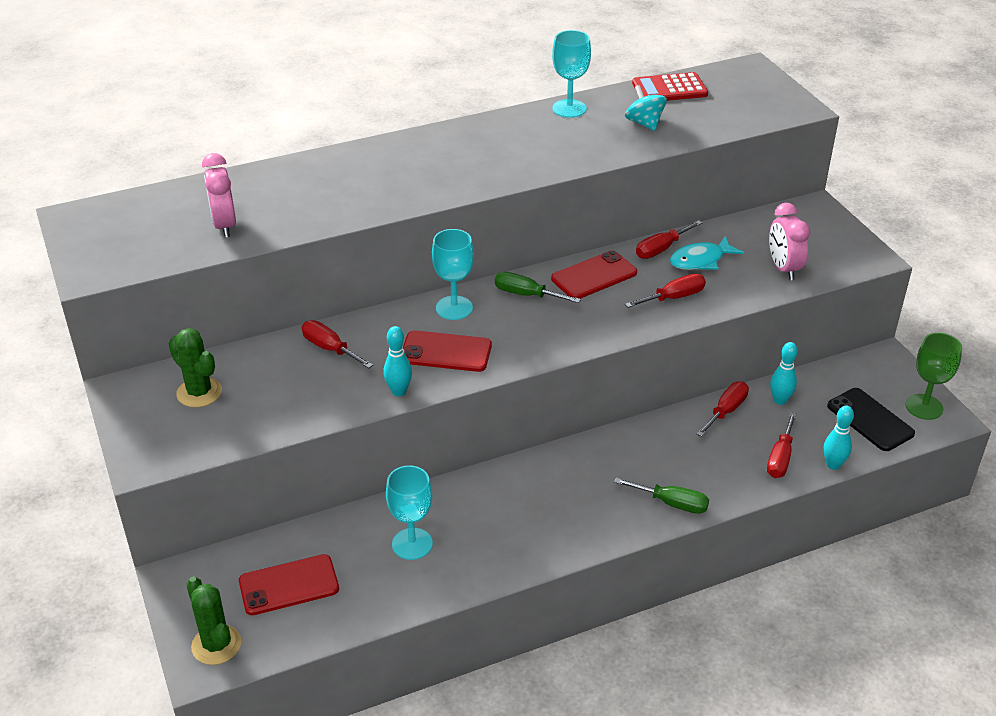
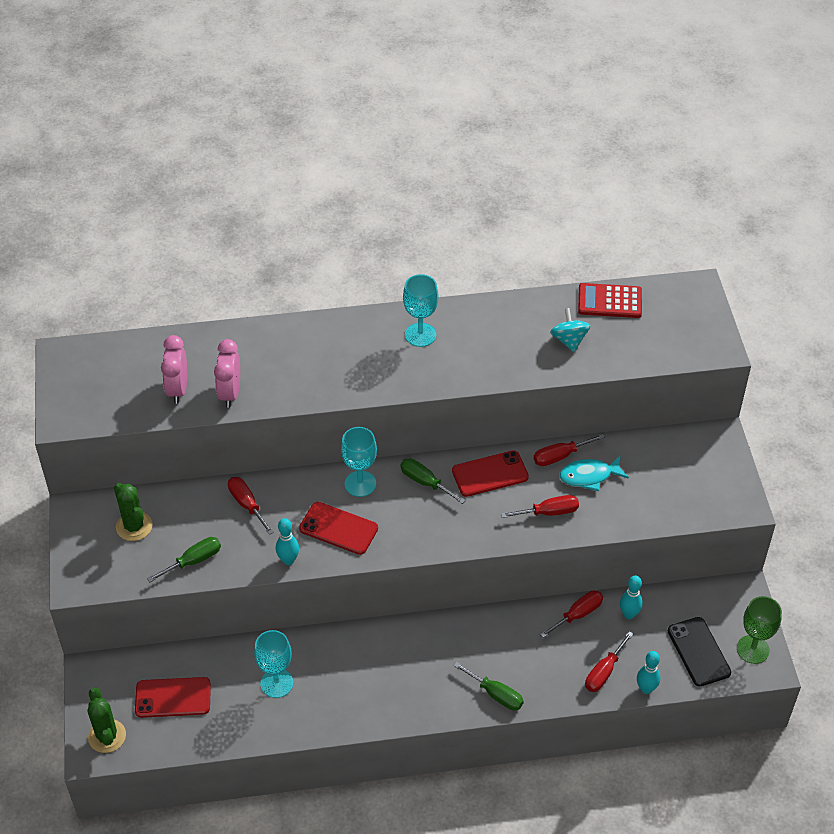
camera: 15 degrees right, 10 degrees up
turquoise goblet [552,30,591,118] -> turquoise goblet moved to [403,274,439,347]
pink clock [769,203,810,280] -> pink clock moved to [214,339,240,408]
none -> green screwdriver [147,537,221,583]

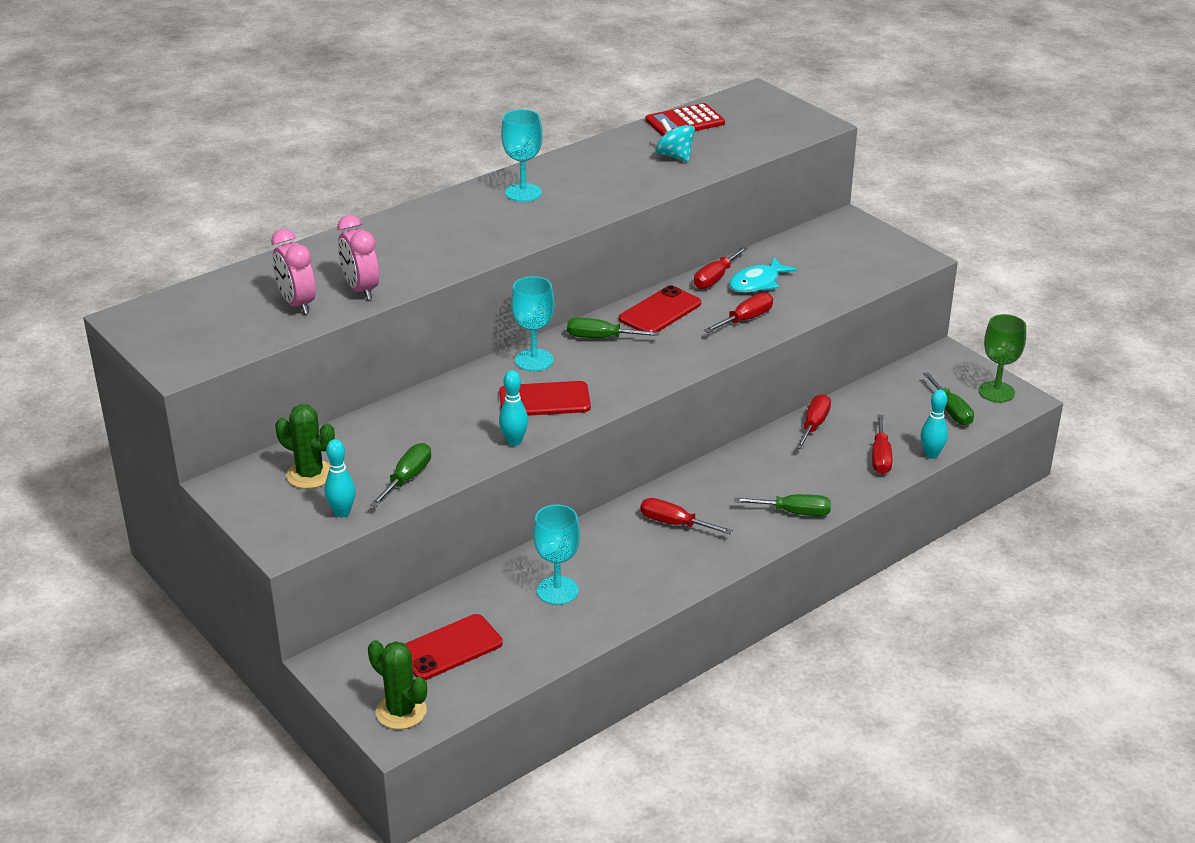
camera: 30 degrees left, 15 degrees down
red screwdriver [228,477,274,535] -> red screwdriver moved to [640,498,733,534]
turquoise bowling pin [620,575,643,619] -> turquoise bowling pin moved to [325,439,356,517]
black phone [668,617,731,686] -> green screwdriver [923,372,974,426]

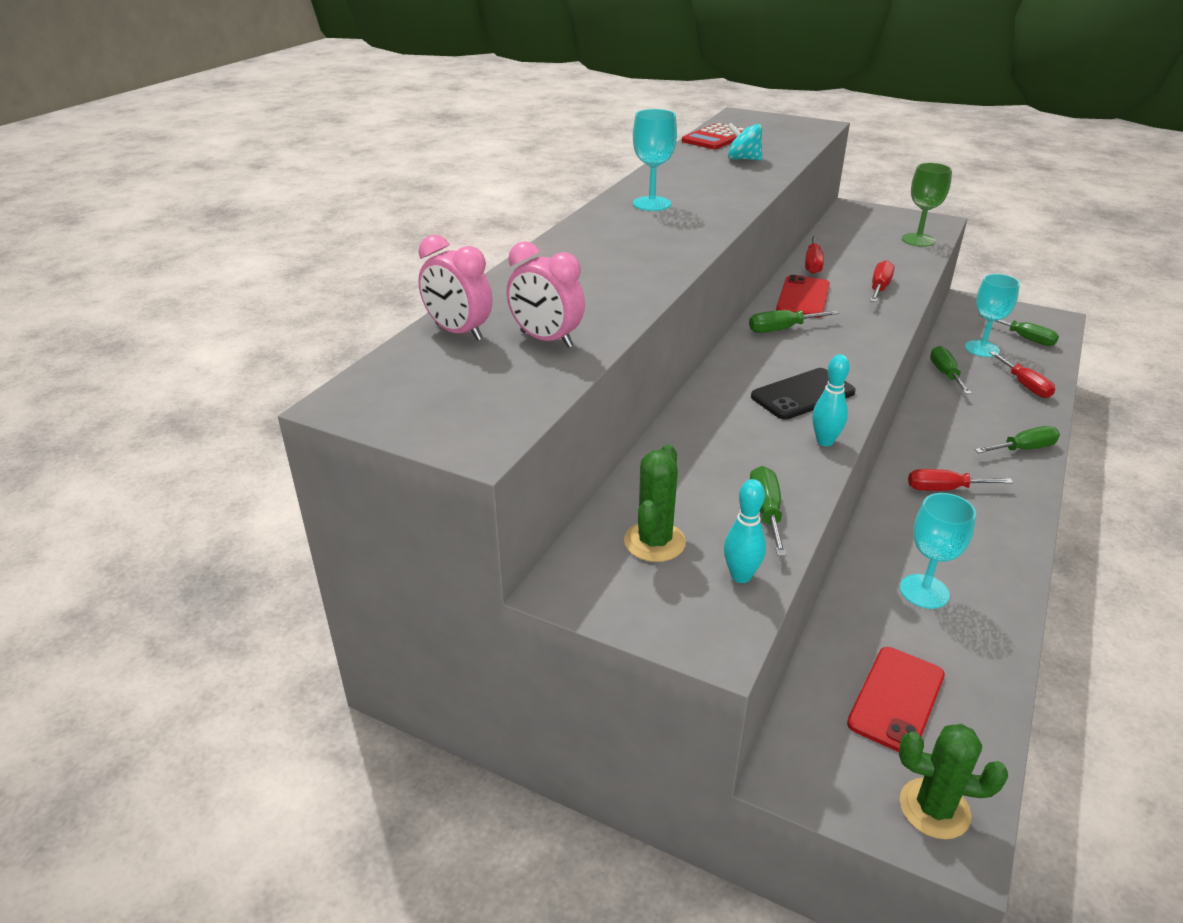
camera: 25 degrees left, 0 degrees up
green cactus [275,404,335,489] -> green cactus turned 75 degrees counterclockwise [624,444,686,562]
pink clock [337,215,379,300] -> pink clock moved to [418,235,492,341]
red phone [499,381,591,416] -> black phone [751,368,856,420]
turquoise goblet [511,276,554,371] -> turquoise goblet moved to [965,274,1020,357]
turquoise fish [729,257,798,293] -> none
red screwdriver [796,394,831,449] -> green screwdriver [930,346,972,394]
turquoise bowling pin [920,390,948,459] -> none
green goblet [978,314,1026,403] -> green goblet moved to [902,163,952,247]

